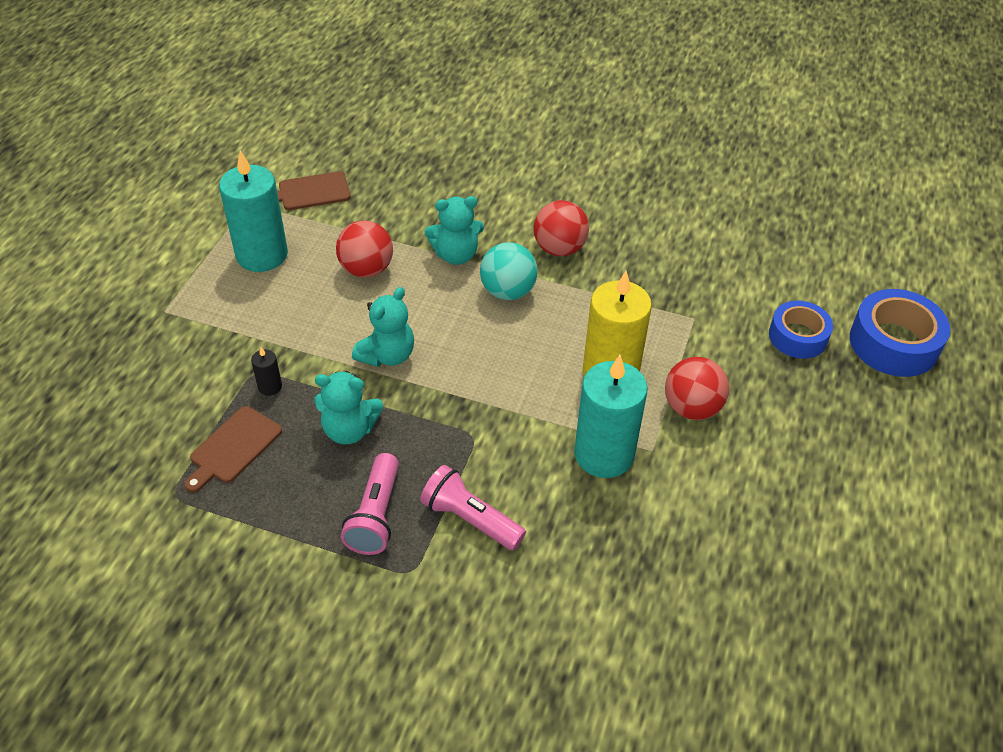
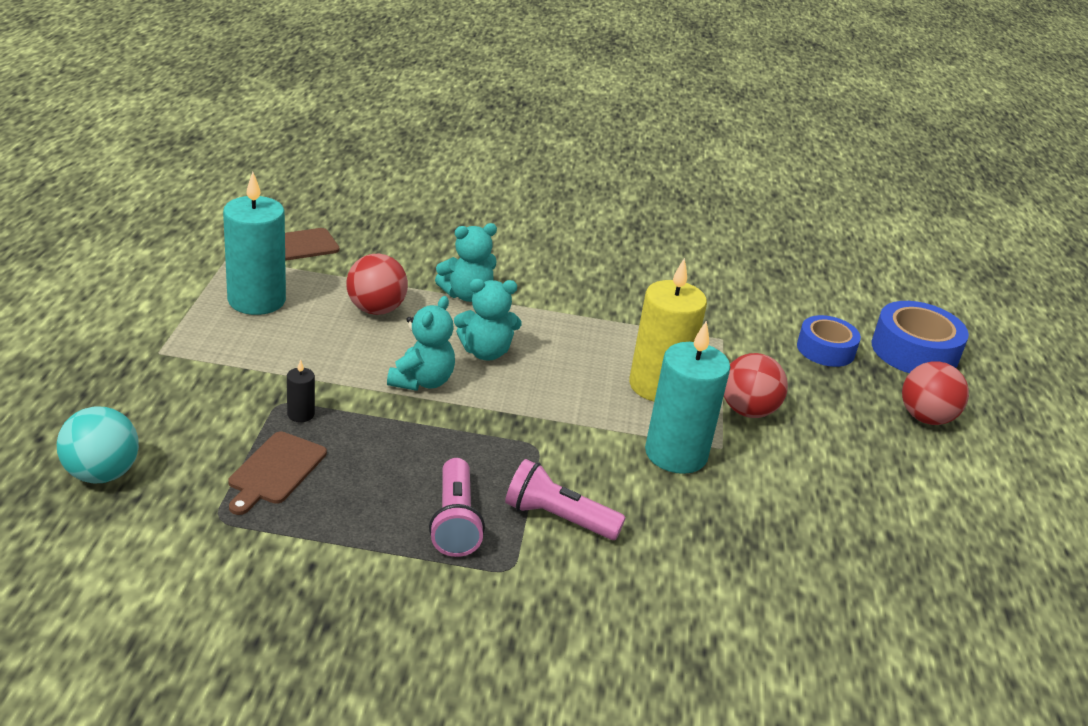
camera: 15 degrees left, 15 degrees down
turquoise teddy bear [314,371,383,444] -> turquoise teddy bear moved to [454,279,521,361]
turquoise ball [480,242,538,300] -> turquoise ball moved to [57,406,139,483]
red ball [534,200,589,256] -> red ball moved to [902,361,969,425]

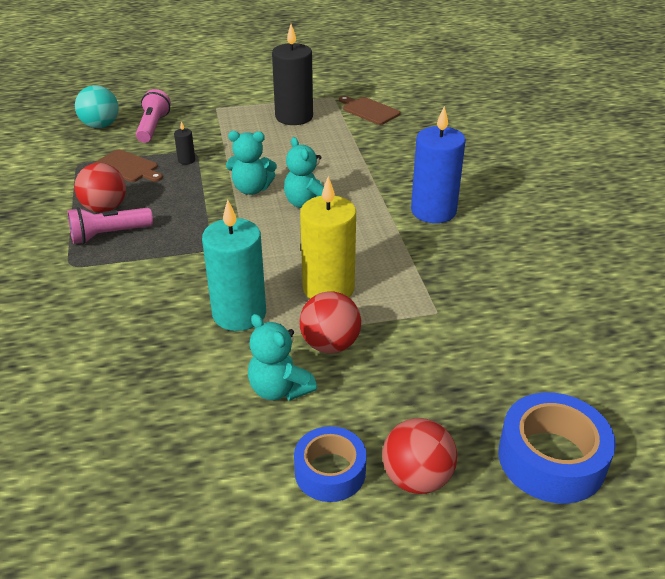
camera: 75 degrees right, 5 degrees up
turquoise candle [223,172,286,315] -> black candle [272,24,313,125]
brown cutting board [228,431,327,515] -> brown cutting board turned 150 degrees counterclockwise [93,150,163,182]
red ball [346,254,408,315] -> red ball moved to [74,163,126,213]
turquoise teddy bear [435,223,497,302] -> turquoise teddy bear moved to [248,314,317,401]
pink flashlight [505,459,626,540] -> pink flashlight moved to [136,89,171,143]
blue tape [797,315,861,367] -> blue tape moved to [294,426,367,502]
none -> blue candle [411,106,466,223]

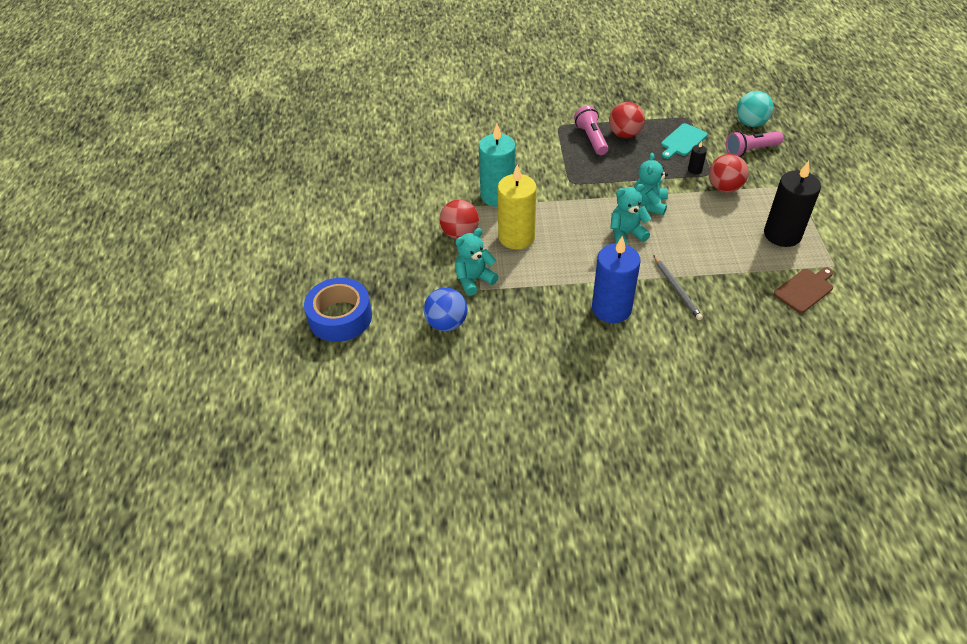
camera: 100 degrees right, 10 degrees up
brown cutting board [93,150,163,182] -> turquoise cutting board [661,123,708,159]
pink flashlight [136,89,171,143] -> pink flashlight turned 150 degrees clockwise [726,131,784,157]
turquoise teddy bear [248,314,317,401] -> turquoise teddy bear moved to [455,228,499,296]
blue tape [294,426,367,502] -> none
red ball [382,418,457,494] -> red ball moved to [709,154,748,193]
none -> blue ball [424,288,467,331]
none -> grey pencil [653,255,703,320]

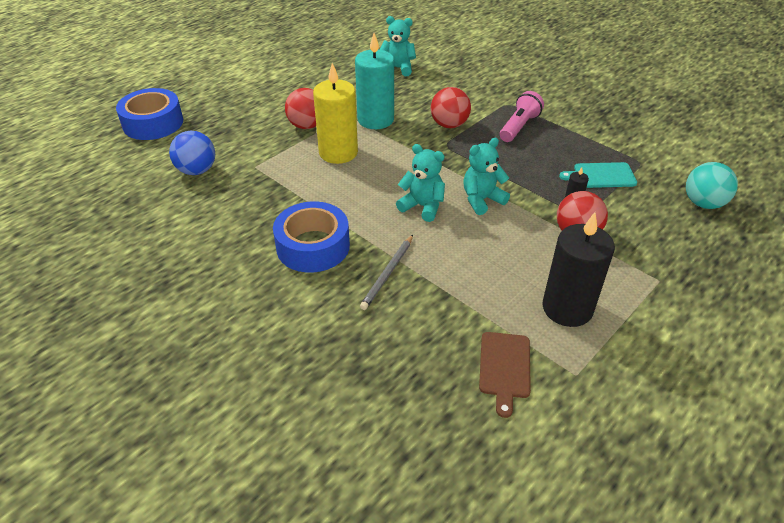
camera: 45 degrees right, 5 degrees down
turquoise teddy bear [455,228,499,296] -> turquoise teddy bear moved to [379,16,416,76]
blue candle [592,236,640,323] -> blue tape [273,201,350,273]
red ball [609,102,645,138] -> red ball moved to [431,87,471,128]
pink flashlight [726,131,784,157] -> none
brown cutting board [774,268,833,313] -> brown cutting board turned 90 degrees clockwise [479,332,531,418]

